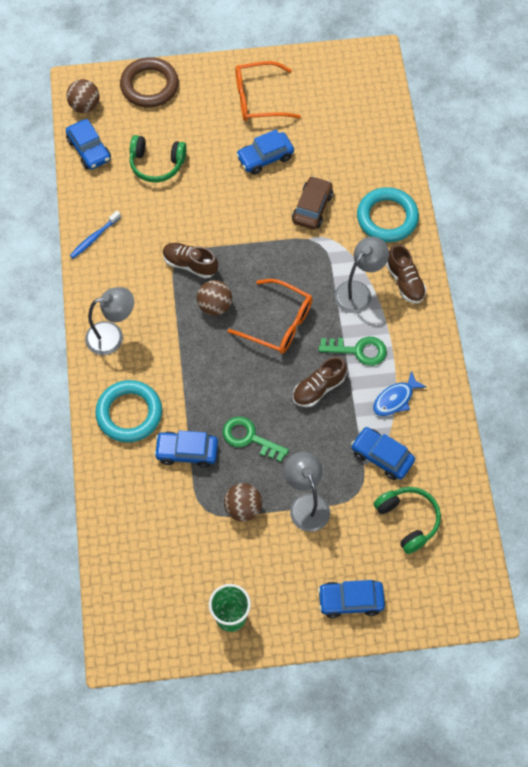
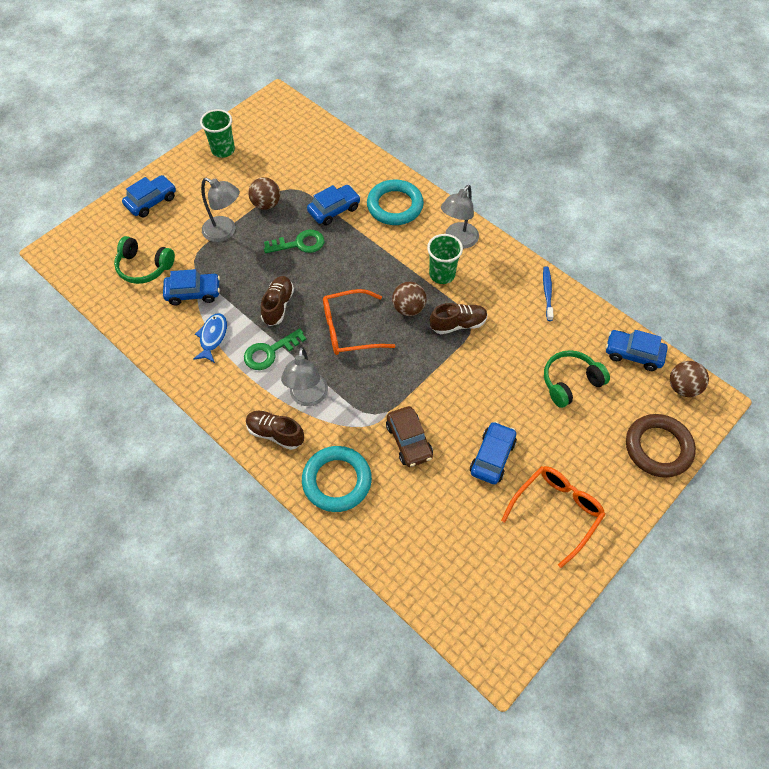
camera: 140 degrees right, 5 degrees down
none -> green cup [427,234,463,284]

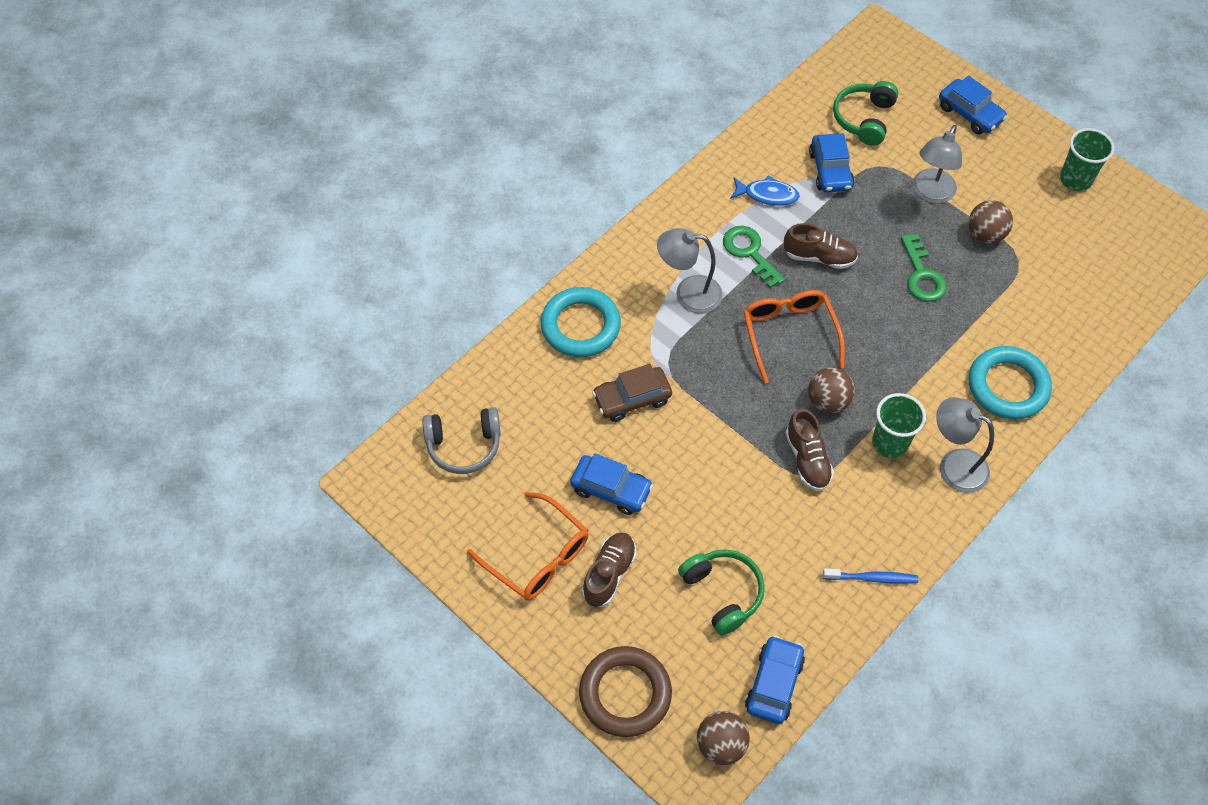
camera: 90 degrees right, 0 degrees up
brown shoe [246,411,304,450] -> brown shoe moved to [582,532,636,607]
blue car [307,185,361,226] -> none
none -> grey headphones [422,407,501,474]

